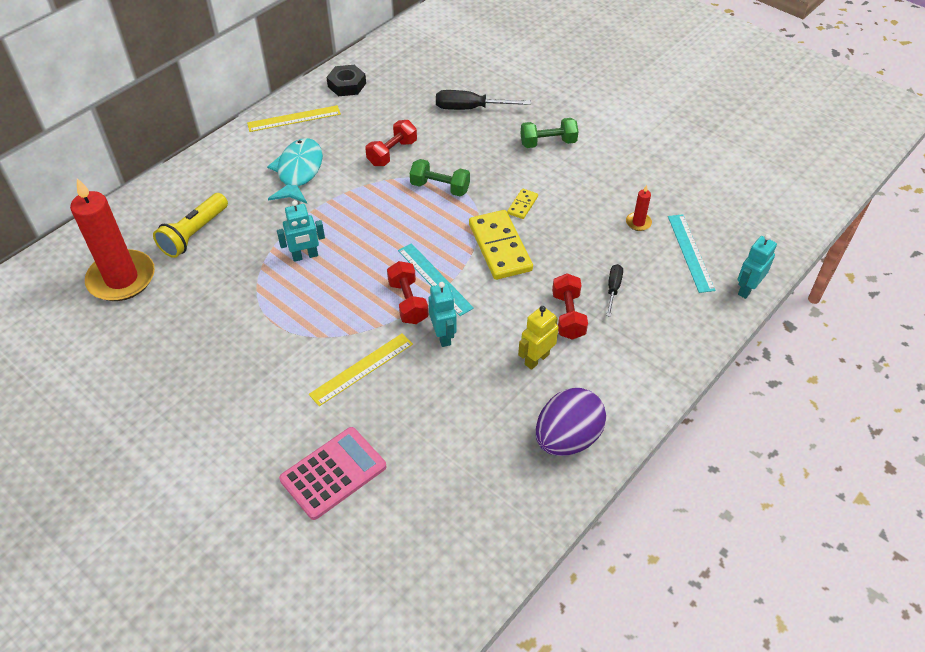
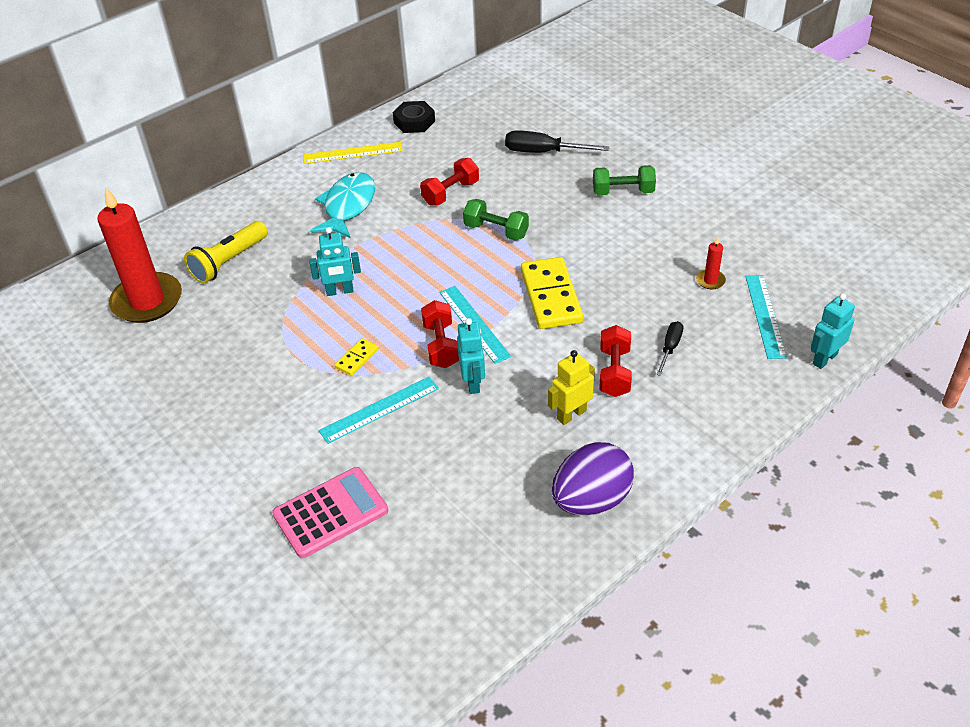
camera: 10 degrees right, 5 degrees down
yellow ruler [309,333,413,406] -> turquoise ruler [319,377,439,444]
yellow domino [507,189,538,219] -> yellow domino moved to [335,338,379,376]

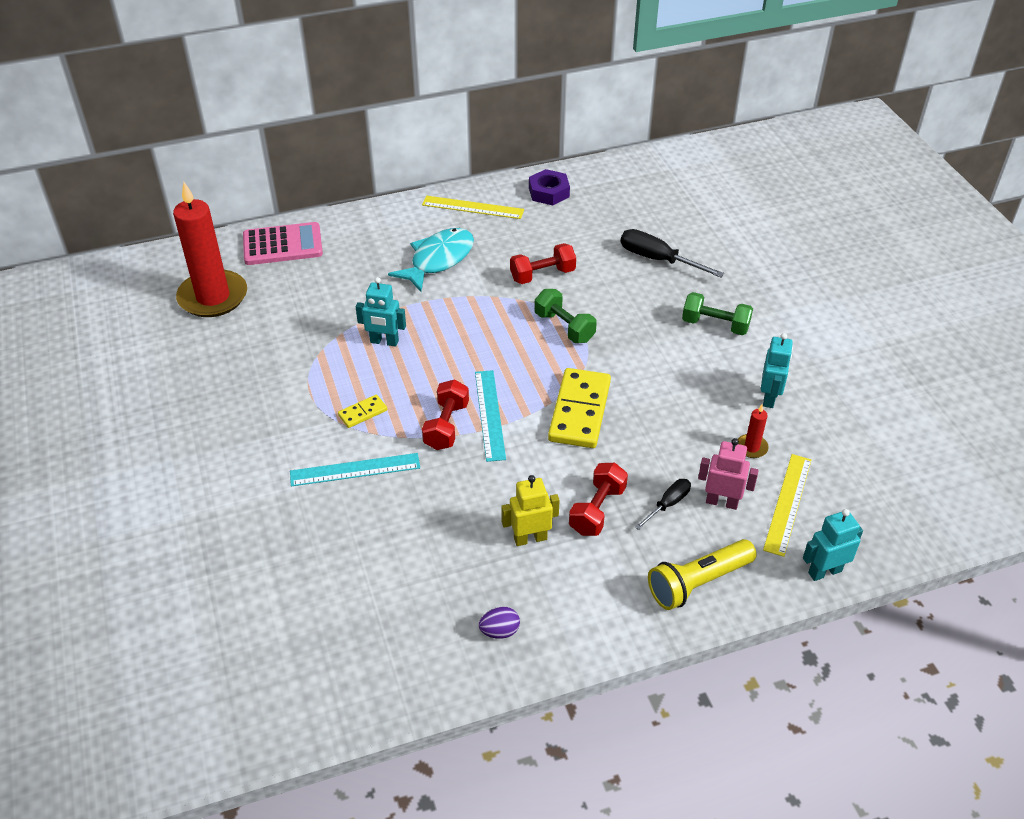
camera: 20 degrees right, 0 degrees up
yellow flashlight [184,221,268,284] -> yellow flashlight moved to [648,539,757,610]
pink calculator [272,467,388,558] -> pink calculator moved to [243,222,323,265]
black nut [393,101,435,133] -> purple nut [529,169,570,205]
turquoise robot [457,318,485,394] -> turquoise robot moved to [761,333,793,408]
purple egg [552,442,634,515] -> purple egg [479,607,520,639], size x0.44
turquoise ruler [745,275,787,359] -> yellow ruler [763,454,811,557]
none -> pink robot [698,438,759,510]

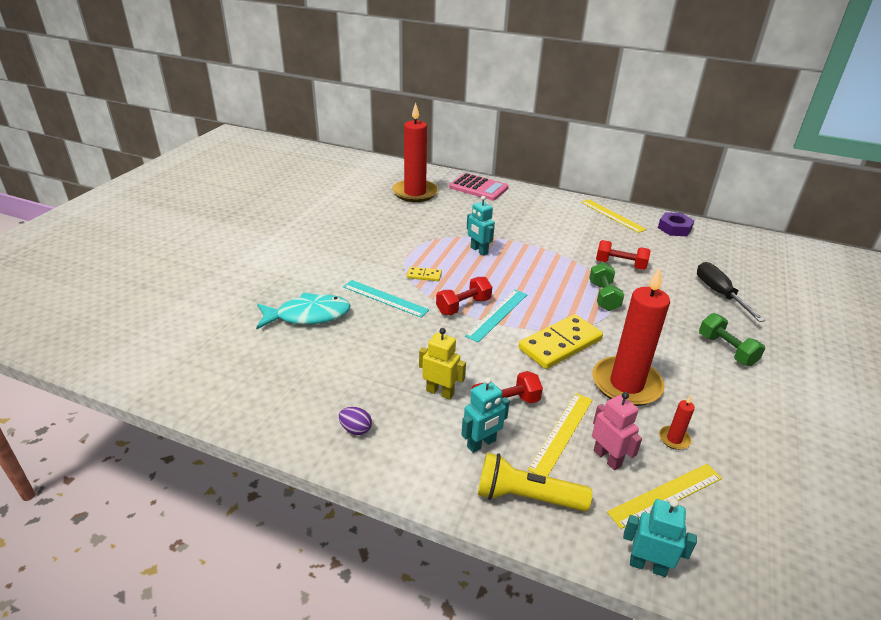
camera: 40 degrees right, 10 degrees down
turquoise fish [388,228,474,292] -> turquoise fish moved to [256,292,351,329]
black screwdriver [635,479,691,530] -> yellow ruler [528,393,593,477]
turquoise robot [761,333,793,408] -> turquoise robot moved to [461,377,510,453]
none -> red candle [593,267,670,406]

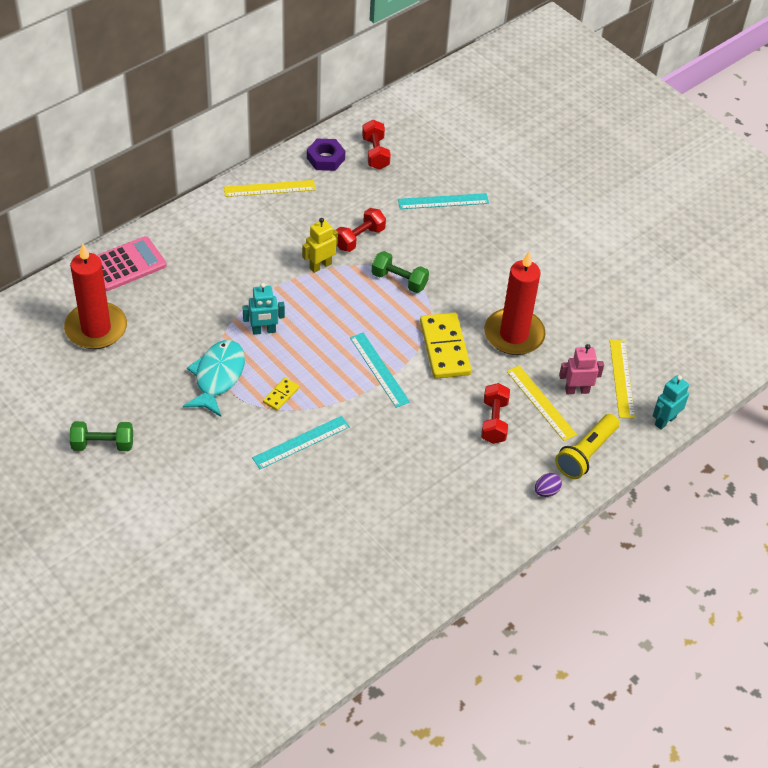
camera: 65 degrees left, 15 degrees up
turquoise fish [256,292,351,329] -> turquoise fish moved to [183,340,245,417]
purple egg [339,407,372,435] -> purple egg moved to [535,473,562,497]
yellow robot [419,328,466,400] -> yellow robot moved to [302,218,338,273]
red dumbbell [436,277,492,315] -> red dumbbell moved to [362,120,391,170]
turquoise robot [461,377,510,453] -> none
red candle [659,395,695,450] -> none
black screwdriver [697,262,765,322] -> turquoise ruler [398,193,489,209]
green dumbbell [699,313,765,366] -> green dumbbell moved to [70,421,133,451]

